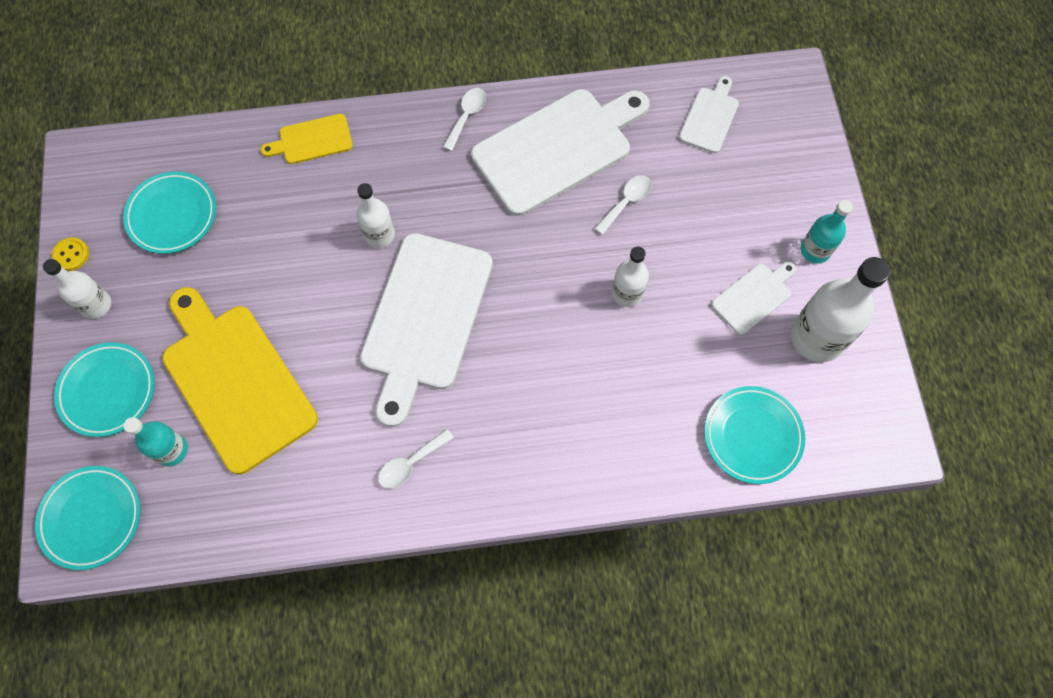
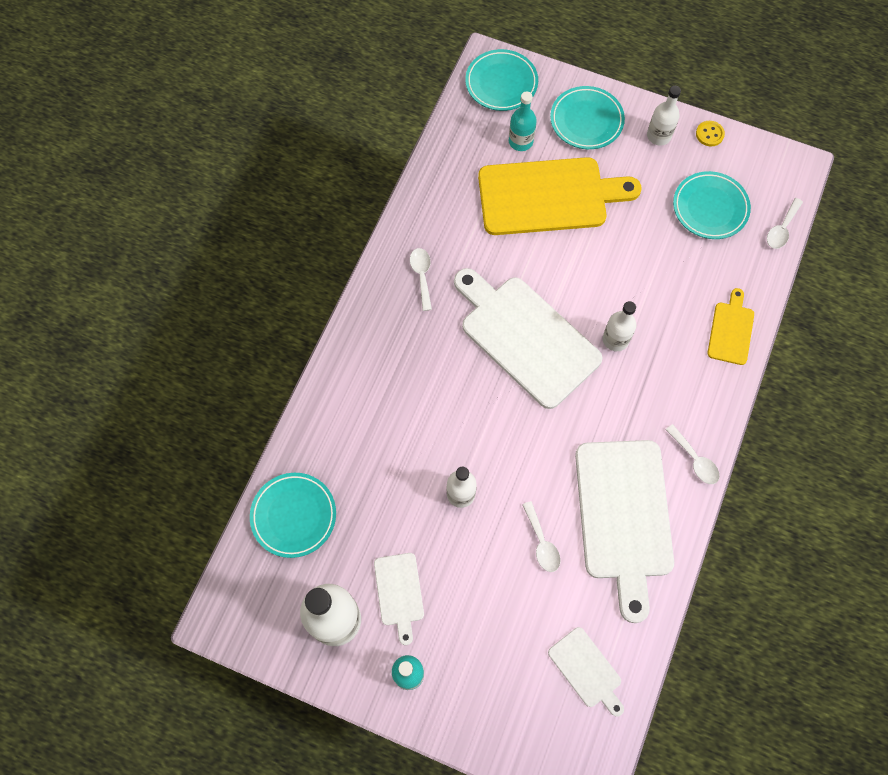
camera: 120 degrees right, 0 degrees up
none -> white spoon [767,198,803,249]

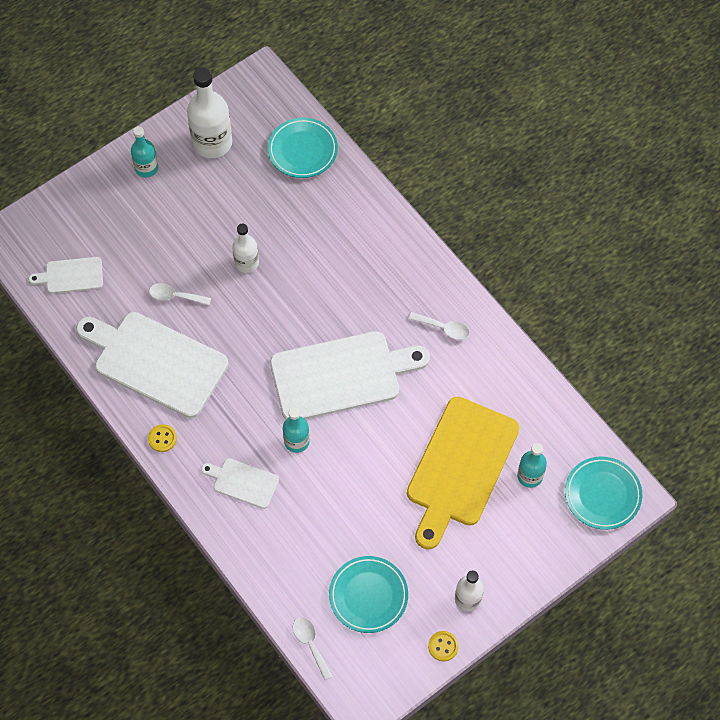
camera: 120 degrees right, 5 degrees down
white cutting board [374,553,424,645] -> white cutting board moved to [201,458,279,509]
turquoise plate [550,86,625,149] -> none
white bottle [603,301,636,351] -> turquoise bottle [283,407,310,453]
white spoon [665,424,720,484] -> yellow button [148,424,177,452]
yellow cutting board [707,288,754,365] -> none

